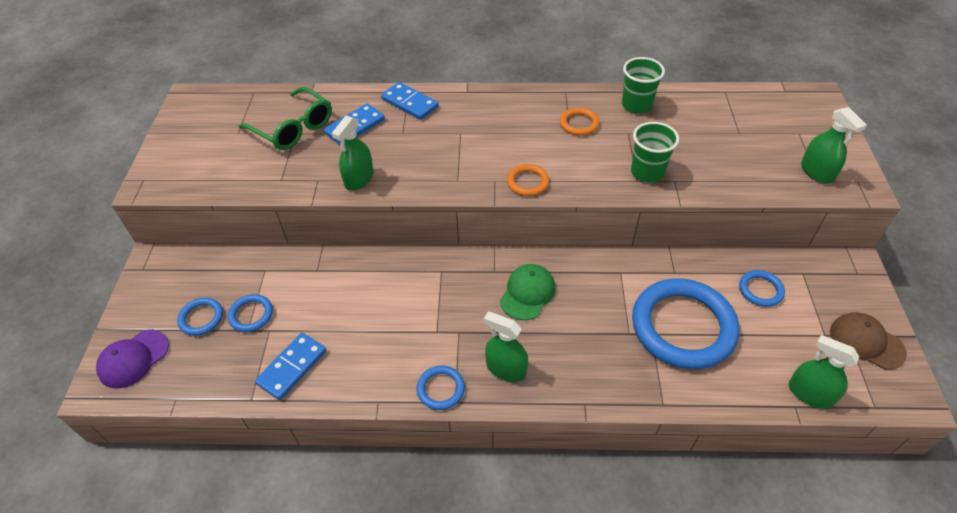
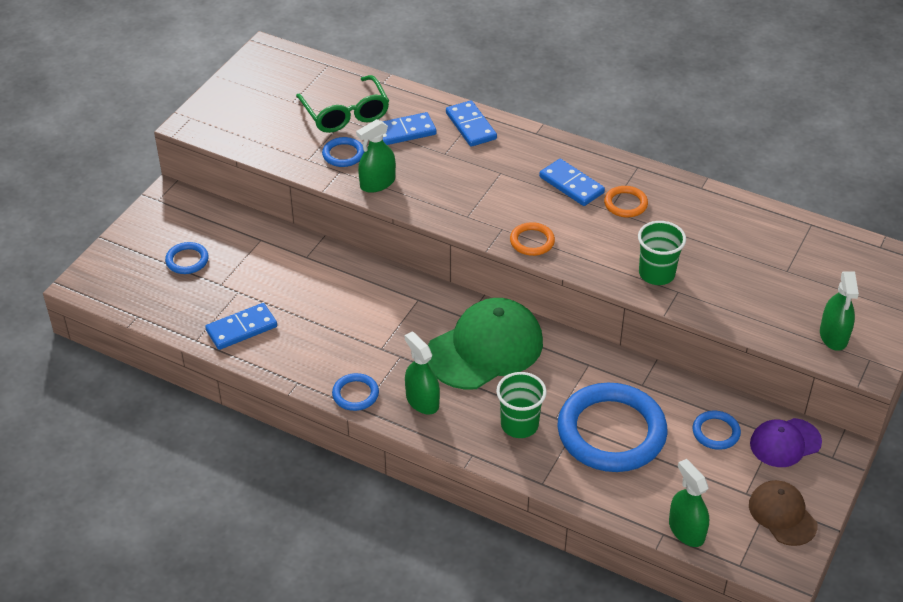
camera: 25 degrees right, 5 degrees down
purple cap [96,330,169,389] -> purple cap moved to [750,418,822,467]
blue ring [228,294,273,332] -> blue ring moved to [322,137,364,167]
green cap [500,264,555,320] -> green cap [428,298,543,389], size x1.79
green cup [622,57,665,113] -> green cup moved to [496,372,547,438]
none -> blue domino [539,159,605,206]

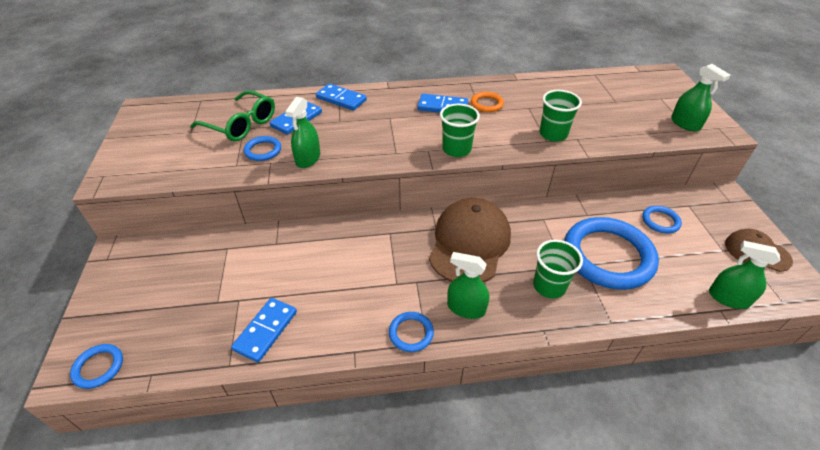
camera: 35 degrees left, 0 degrees up
blue ring [165,242,209,274] -> blue ring moved to [70,344,123,389]
green cap [428,298,543,389] -> brown cap [429,198,511,282]
orange ring [510,222,555,256] -> green cup [440,104,480,157]
purple cap [750,418,822,467] -> none

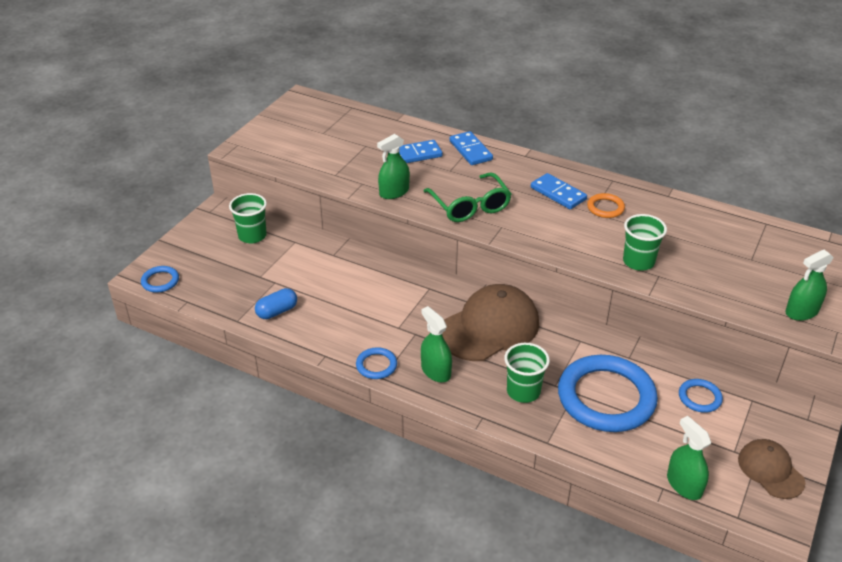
camera: 35 degrees right, 5 degrees down
green glasses [190,90,275,141] -> green glasses moved to [424,172,511,222]
blue domino [231,298,297,362] -> blue capsule [255,288,297,319]
blue ring [244,136,281,161] -> none
green cup [440,104,480,157] -> green cup moved to [229,193,267,243]
green spray bottle [671,64,730,131] -> green spray bottle turned 60 degrees clockwise [785,250,834,321]

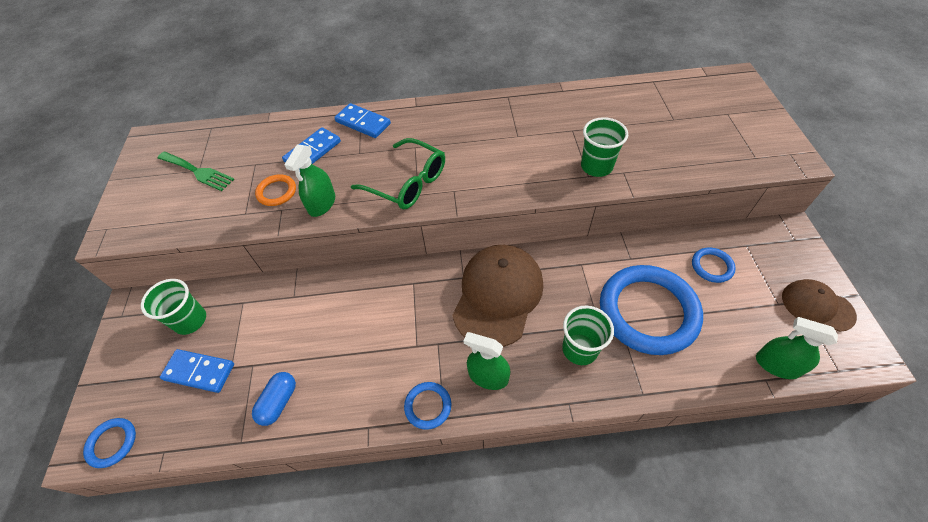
camera: 30 degrees left, 15 degrees up
blue domino [531,173,587,209] -> blue domino moved to [160,349,234,393]
orange ring [587,193,625,218] -> orange ring moved to [255,175,296,206]
green spray bottle [785,250,834,321] -> none
none -> green fork [158,152,234,191]

